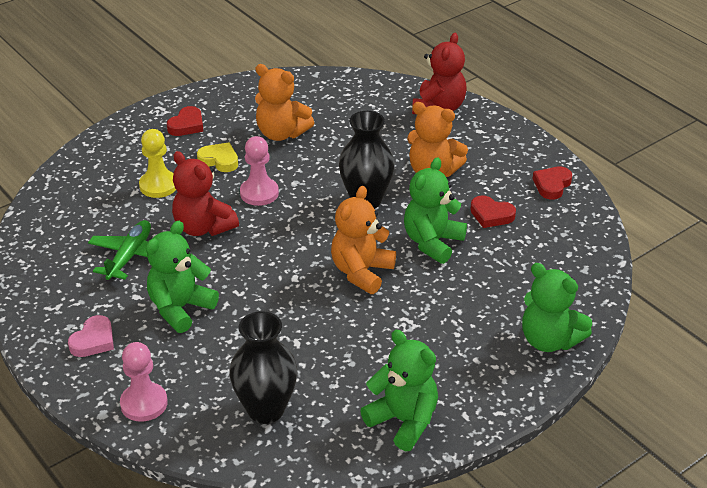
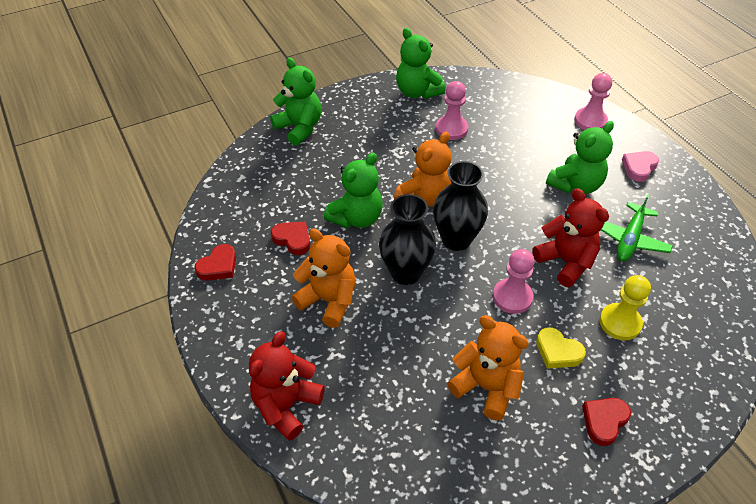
camera: 170 degrees left, 10 degrees up
black vase [230,311,297,424] -> black vase moved to [433,161,488,251]
none -> pink pawn [436,81,468,140]

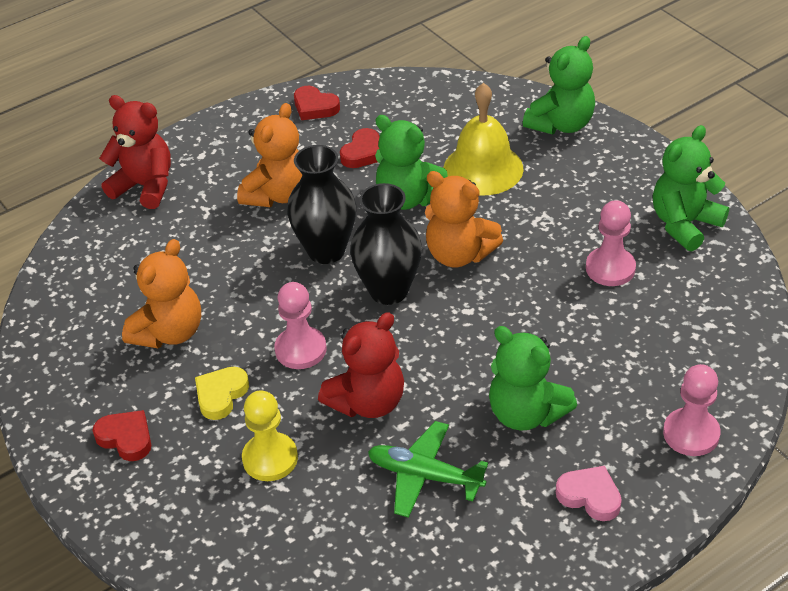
camera: 85 degrees right, 5 degrees down
none -> yellow bell [443,83,524,196]

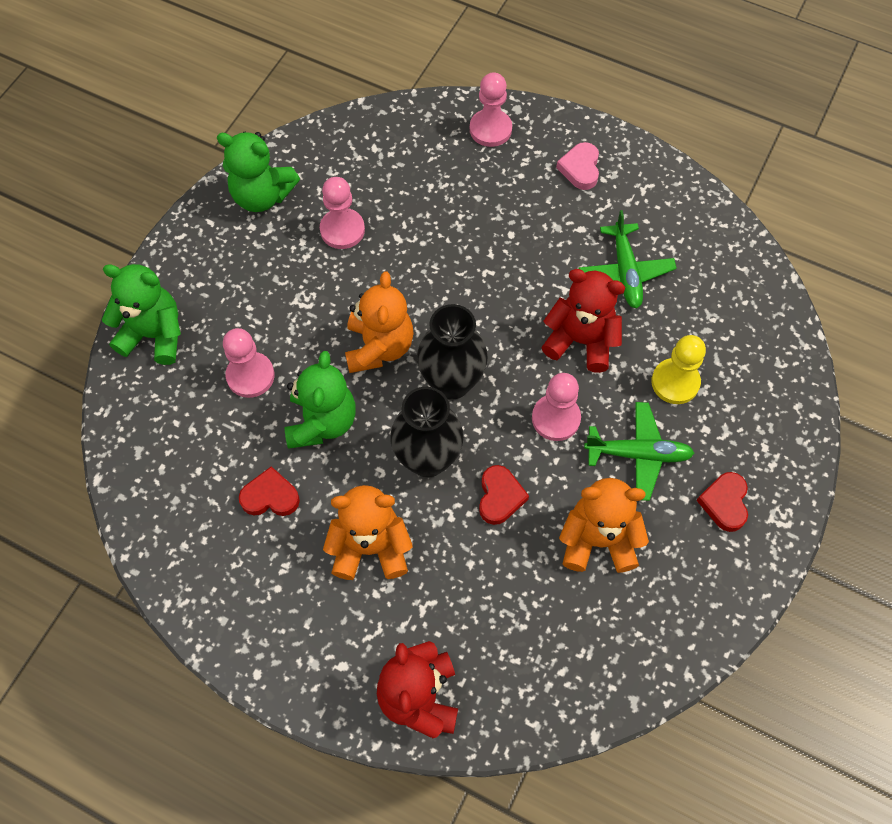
camera: 120 degrees left, 20 degrees up
yellow heart [195,367,249,420] -> green plane [584,402,694,501]
red heart [294,86,340,120] -> red heart moved to [479,465,529,525]
yellow bell [443,83,524,196] -> pink pawn [223,328,275,398]
green teddy bear [489,326,577,430] -> none

